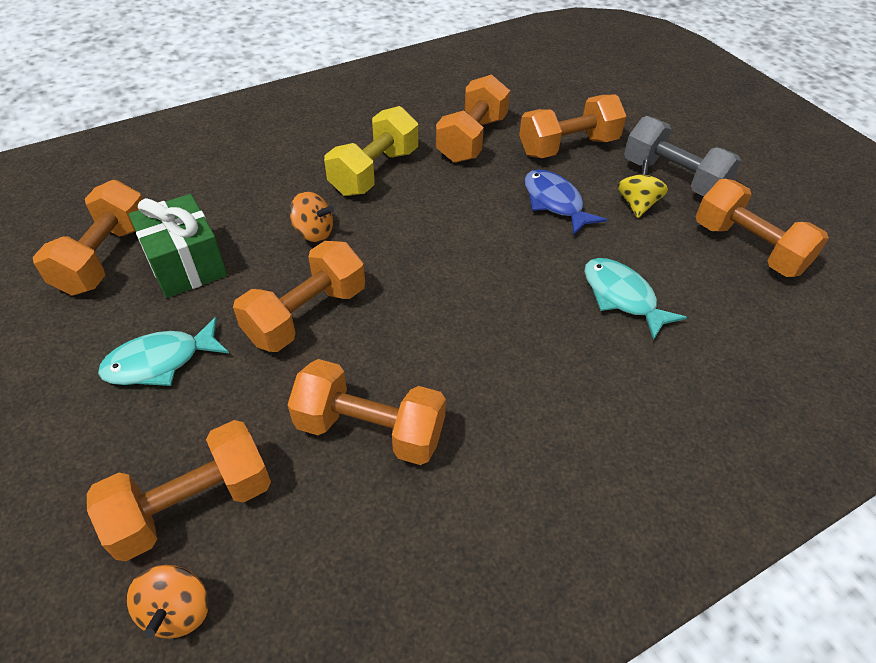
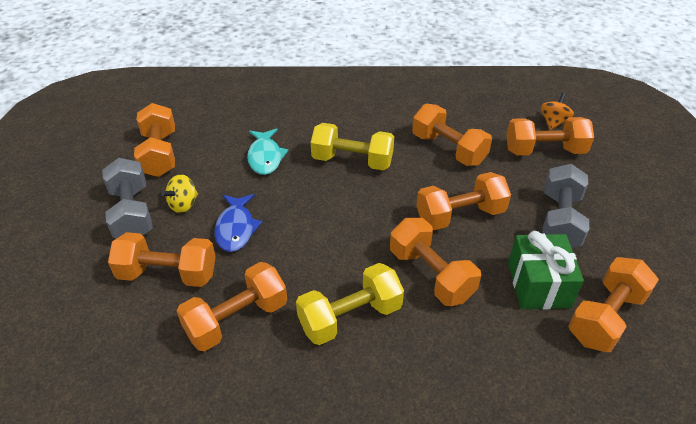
camera: 150 degrees left, 5 degrees down
turquoise fish [98,317,229,386] -> grey dumbbell [542,164,589,248]
orange spinning top [290,191,334,242] -> orange dumbbell [390,218,481,306]
none -> yellow dumbbell [311,123,394,170]

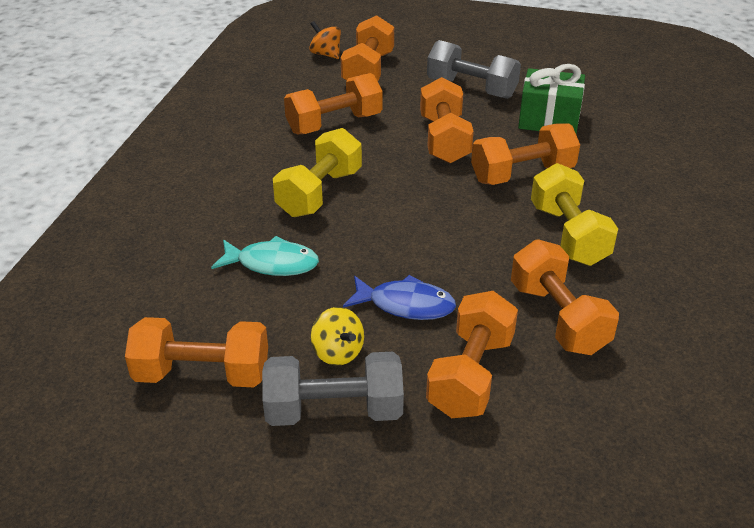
camera: 75 degrees left, 5 degrees down
orange dumbbell [568,257,659,352] -> none

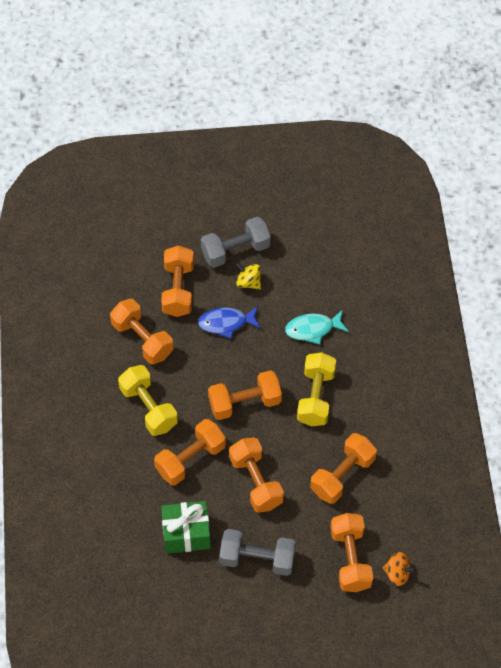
camera: 160 degrees right, 20 degrees up
orange dumbbell [125,317,268,387] -> orange dumbbell moved to [208,370,282,420]

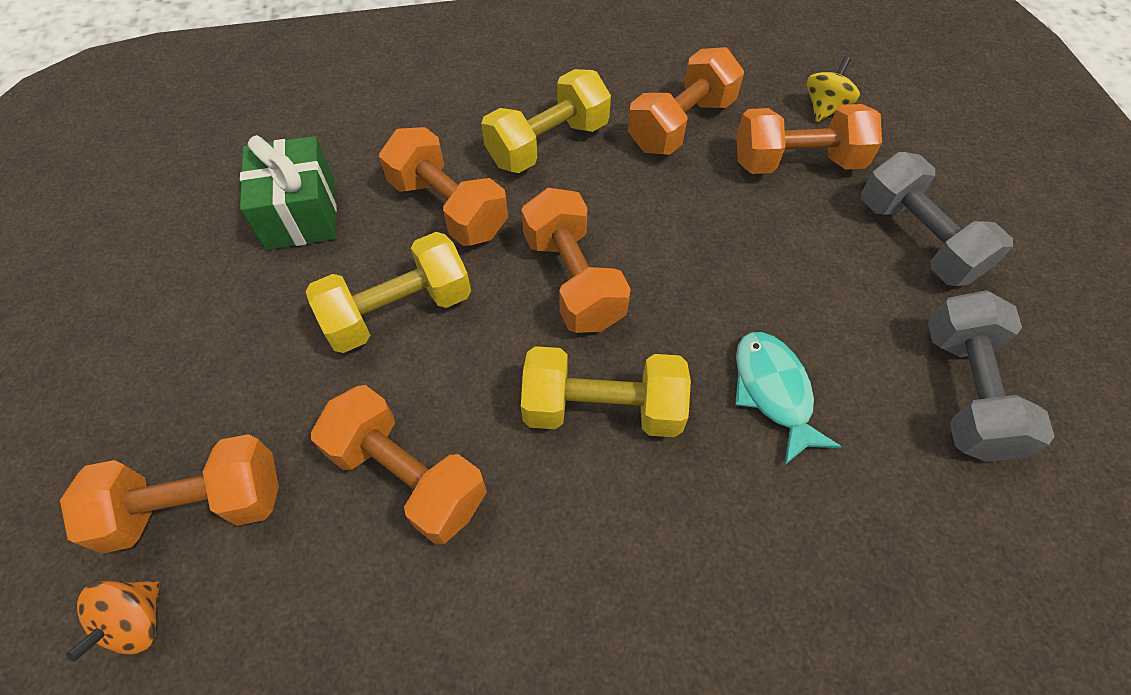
camera: 85 degrees right, 0 degrees up
blue fish [198,306,261,339] -> none
grey dumbbell [219,529,296,576] -> grey dumbbell moved to [928,290,1055,462]
orange dumbbell [229,437,284,513] -> yellow dumbbell [306,232,471,353]
yellow spinning top [235,262,261,289] -> yellow spinning top moved to [806,57,860,122]

